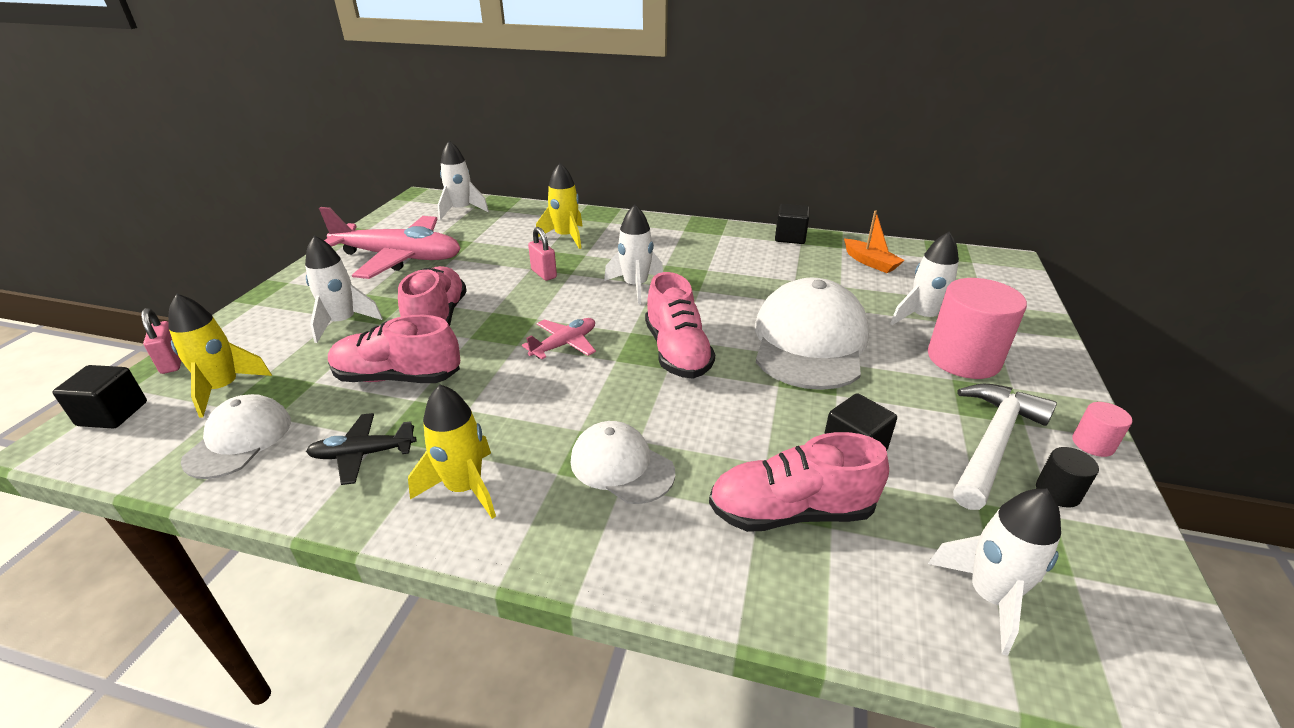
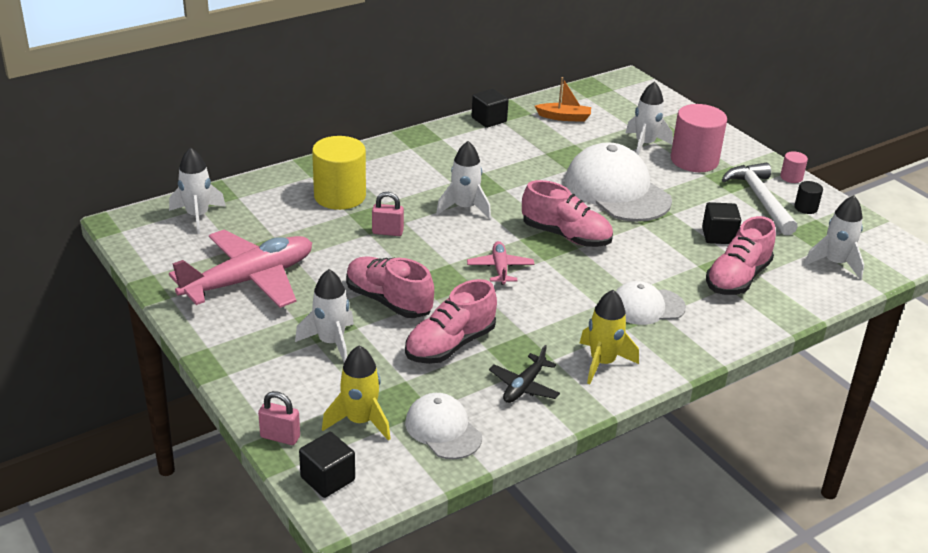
camera: 50 degrees left, 0 degrees up
yellow rocket [536,163,583,249] -> yellow cylinder [312,136,366,210]

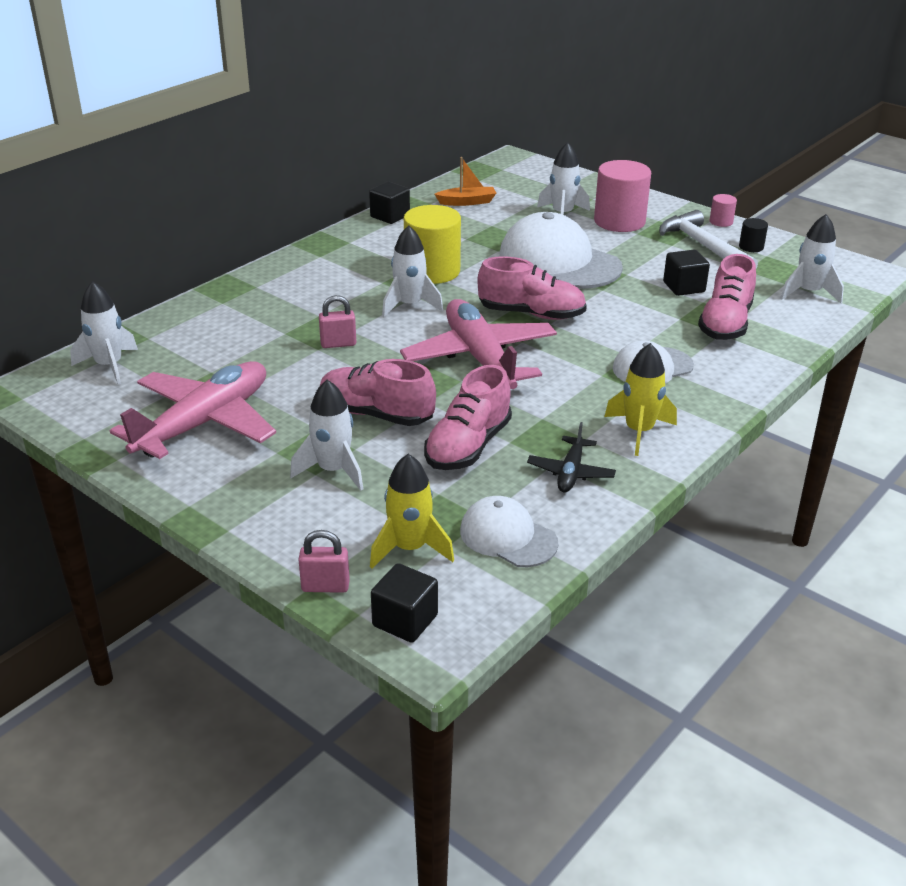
camera: 15 degrees left, 0 degrees up
yellow cylinder [312,136,366,210] -> yellow cylinder moved to [404,205,461,284]
pink plane [467,241,534,285] -> pink plane [400,299,557,389], size x2.10

